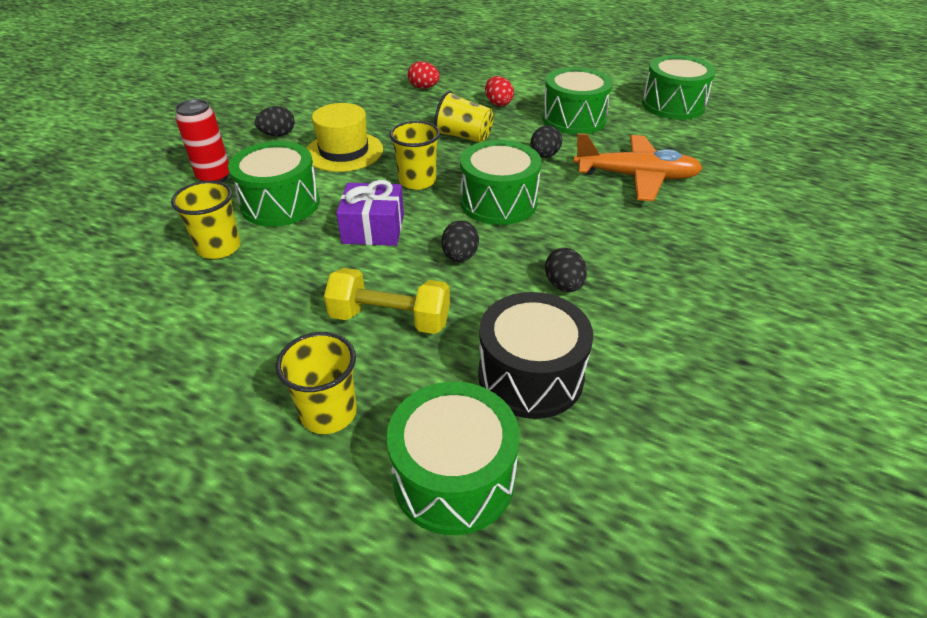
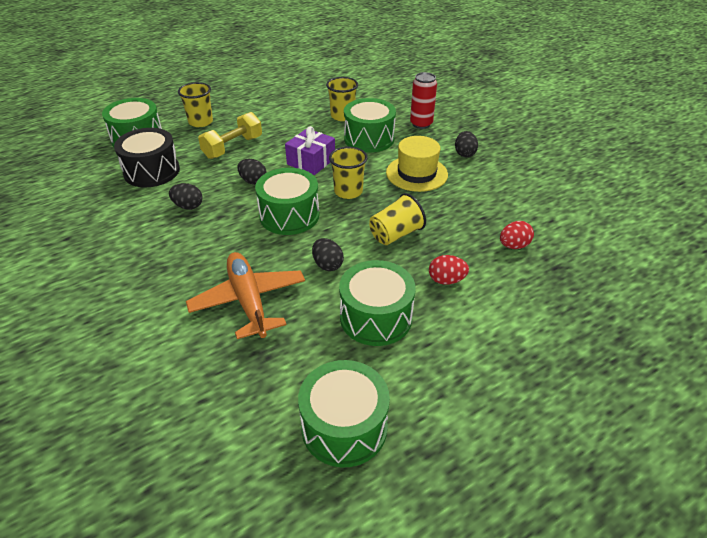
camera: 120 degrees right, 0 degrees up
orange plane [574,133,703,201] -> orange plane turned 120 degrees clockwise [186,252,305,339]

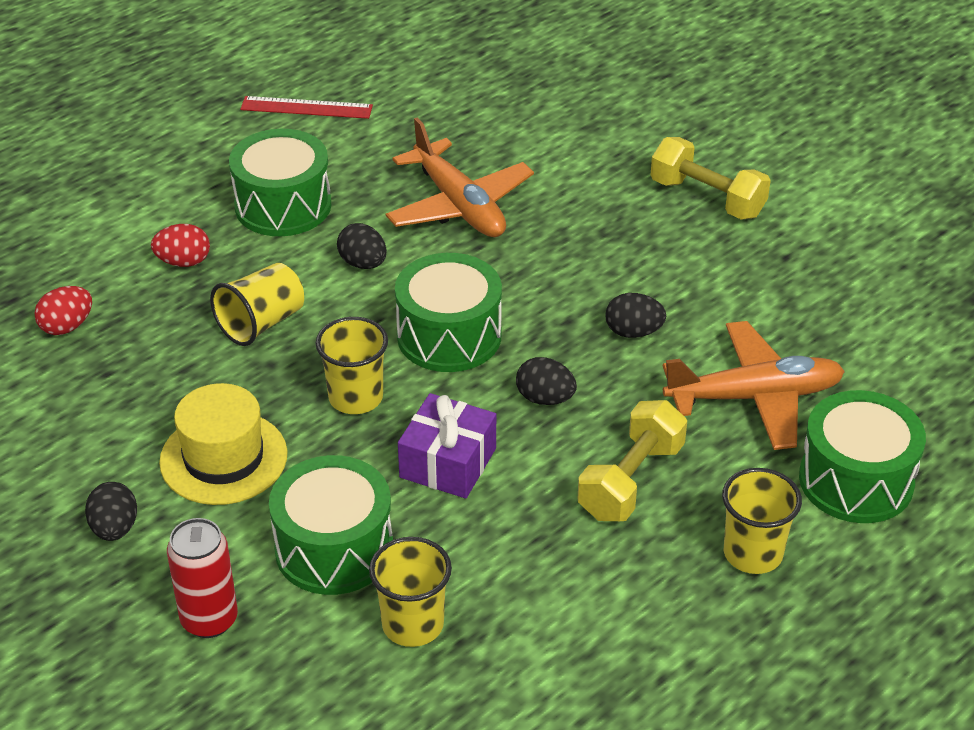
camera: 170 degrees right, 0 degrees up
black drum [114,128,180,187] -> orange plane [663,321,845,450]
green drum [298,360,390,468] -> red ruler [240,96,373,119]
none -> yellow dumbbell [651,137,771,220]

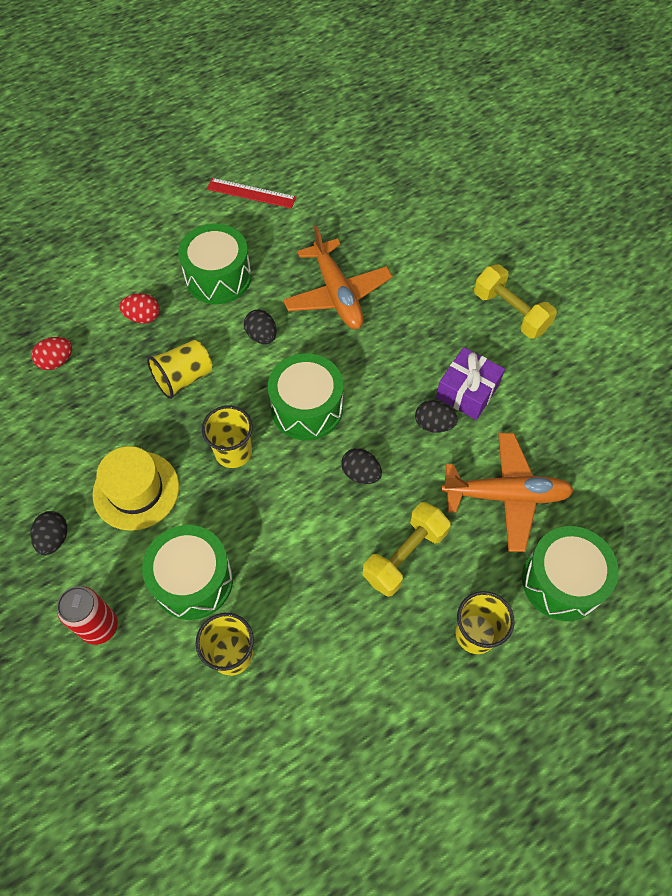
camera: 10 degrees right, 20 degrees up
purple gift [398,393,496,499] -> purple gift moved to [436,347,505,420]

